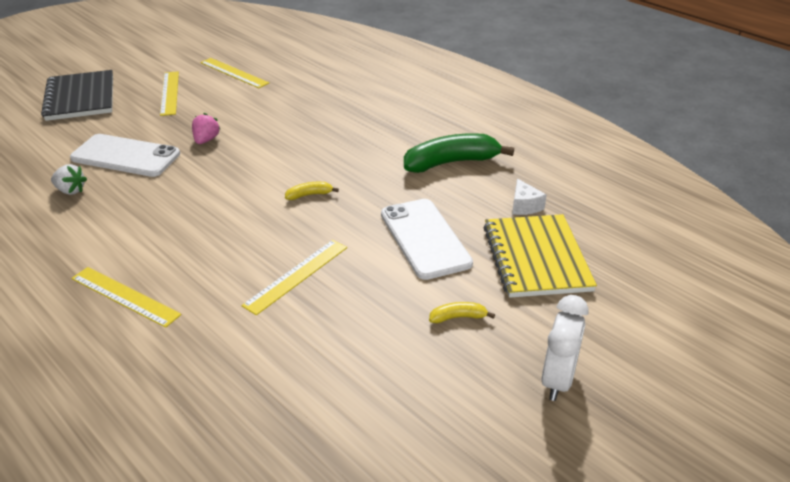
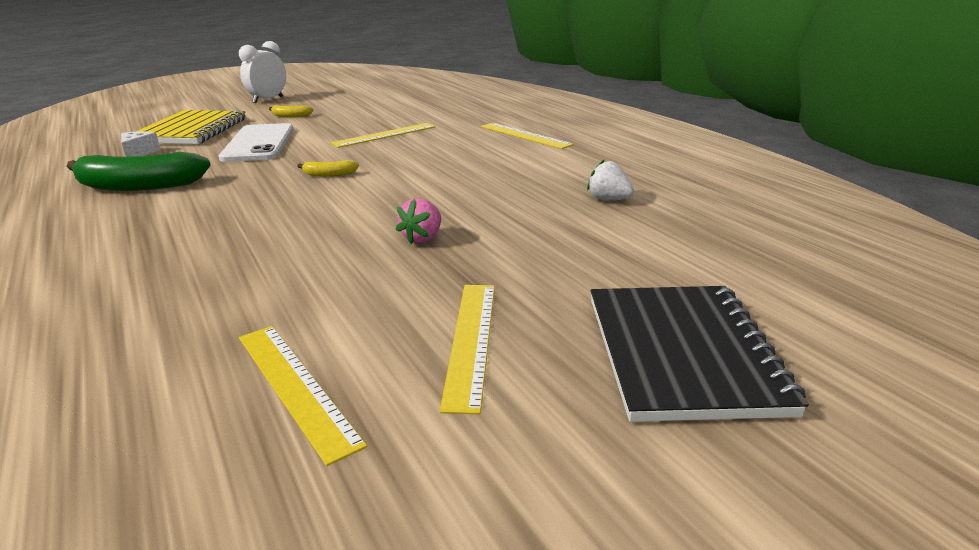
camera: 165 degrees left, 10 degrees down
white phone [70,134,180,177] -> none

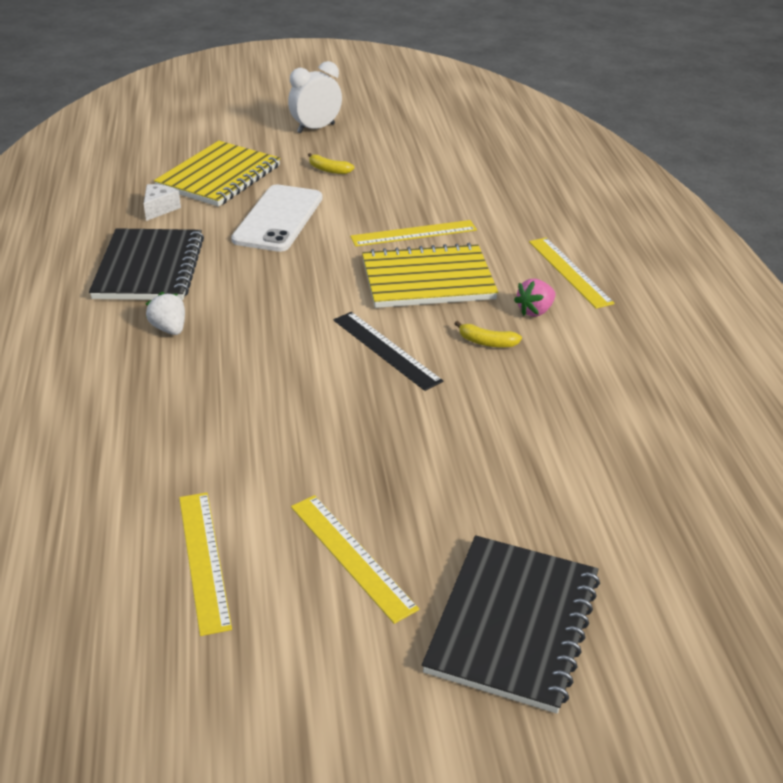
camera: 20 degrees right, 10 degrees up
green banana [67,152,210,191] -> black notebook [89,228,204,300]
yellow banana [297,160,359,177] -> yellow banana moved to [455,321,522,347]
pink strawberry [396,198,441,244] -> pink strawberry moved to [514,279,556,317]
yellow ruler [440,285,495,414] -> yellow ruler turned 60 degrees counterclockwise [291,495,419,624]
white strawberry [587,159,634,200] -> white strawberry moved to [146,292,185,335]
none -> black ruler [333,312,443,391]
none -> yellow notebook [362,243,498,308]

